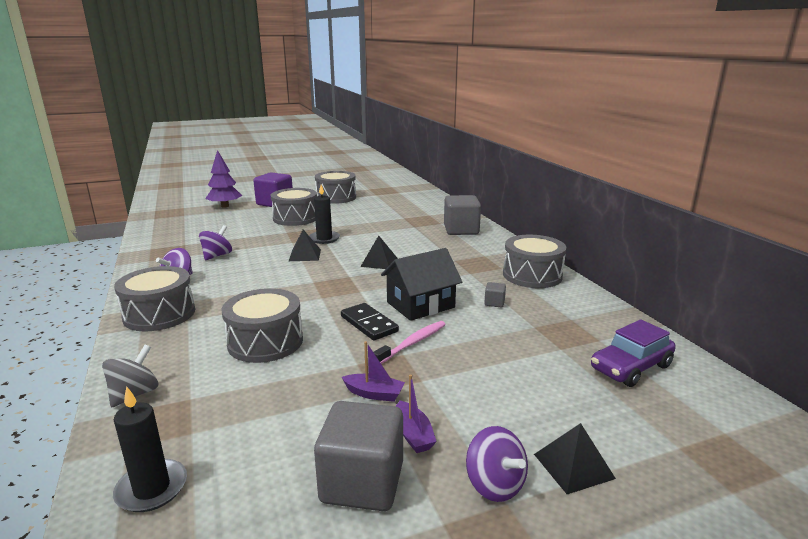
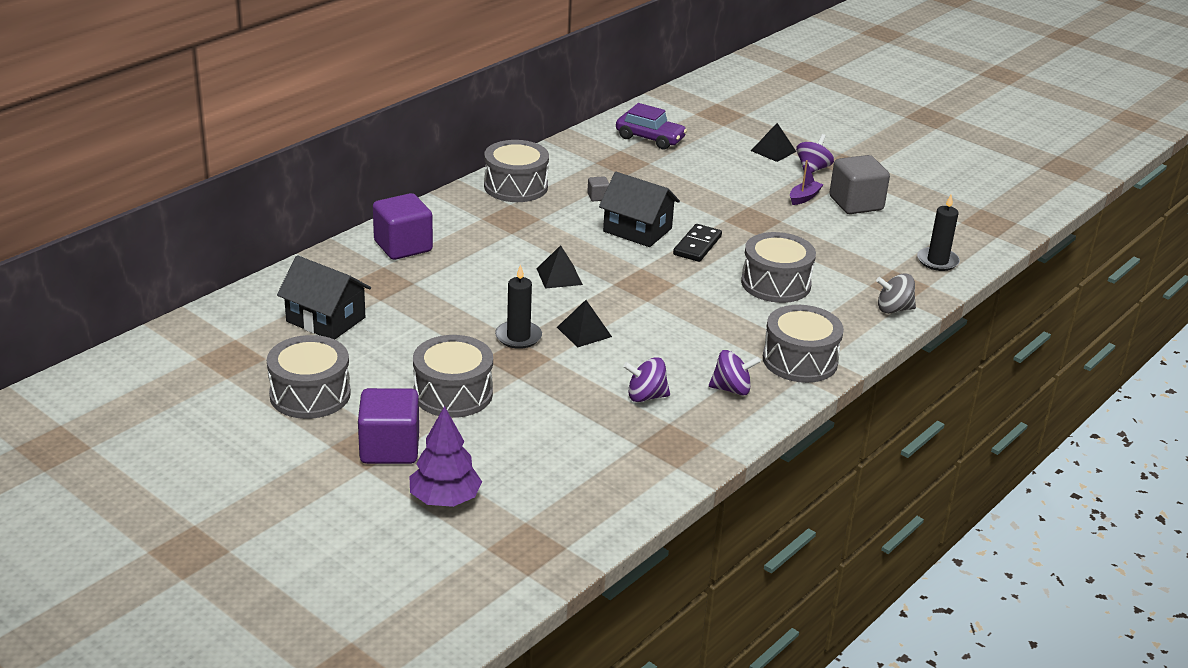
camera: 120 degrees left, 10 degrees up
purple boat [342,341,405,402] -> none
pink toothbrush [374,321,446,364] -> none
grey cube [444,195,481,235] -> purple cube [373,193,433,260]
none -> black house [277,255,371,340]

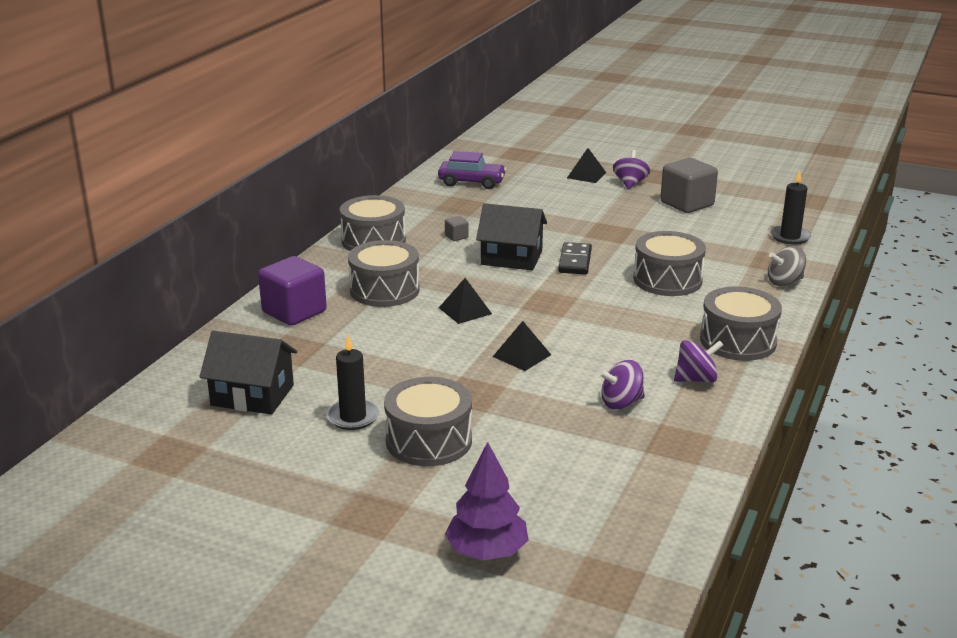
camera: 15 degrees left, 5 degrees down
grey drum [267,335,351,419] -> grey drum moved to [348,240,420,307]
purple cube [358,388,419,464] -> none
black candle [495,264,542,349] -> black candle moved to [327,335,379,430]
purple boat [790,160,823,205] -> none

